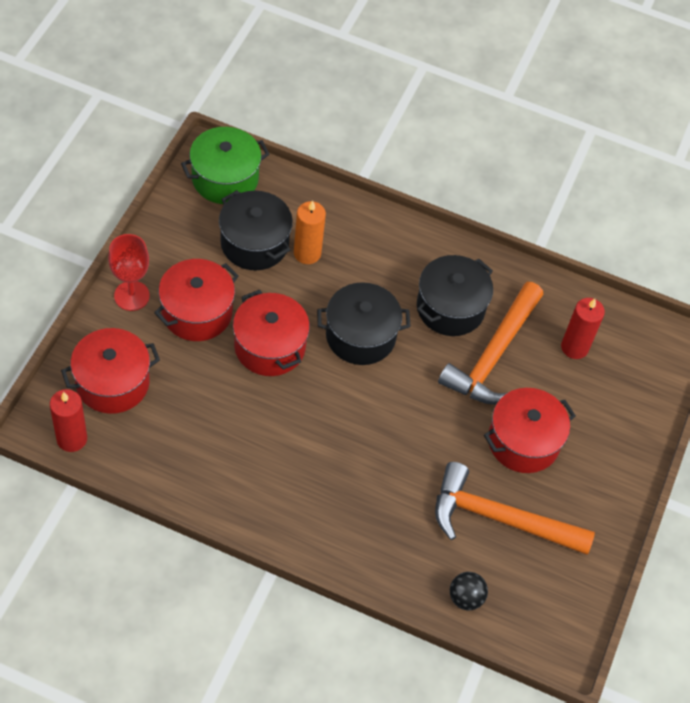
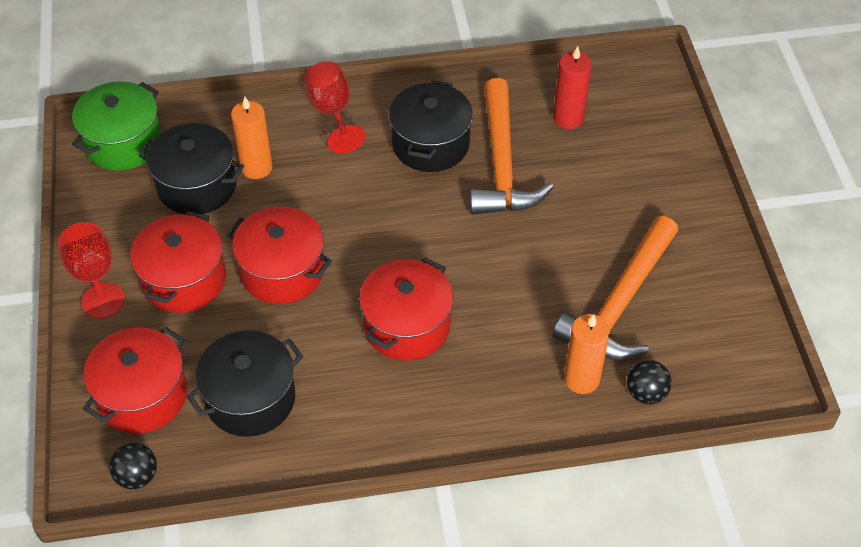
camera: 25 degrees left, 5 degrees down
red candle [50,389,87,452] -> black ball [109,443,157,489]
black pot [317,282,411,365] -> black pot moved to [187,330,303,437]
orange hammer [435,462,595,555] -> orange hammer turned 45 degrees counterclockwise [553,216,678,360]
red pot [484,388,576,473] -> red pot moved to [359,258,453,361]
none -> red goblet [305,61,366,154]
none -> orange candle [564,314,610,394]

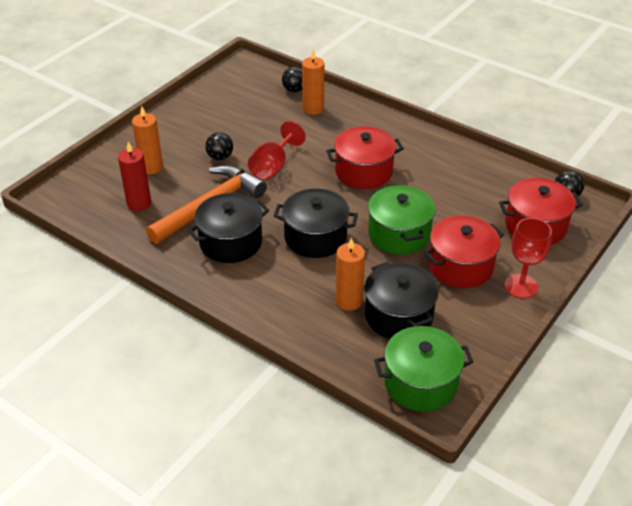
camera: 135 degrees left, 10 degrees down
black pot [187,330,303,437] -> black pot moved to [274,188,358,258]
red pot [226,207,332,304] -> green pot [368,185,436,255]
red goblet [305,61,366,154] -> red goblet moved to [248,121,306,180]
orange hammer [553,216,678,360] -> none
none -> orange candle [132,106,163,174]
none -> black ball [205,132,233,160]

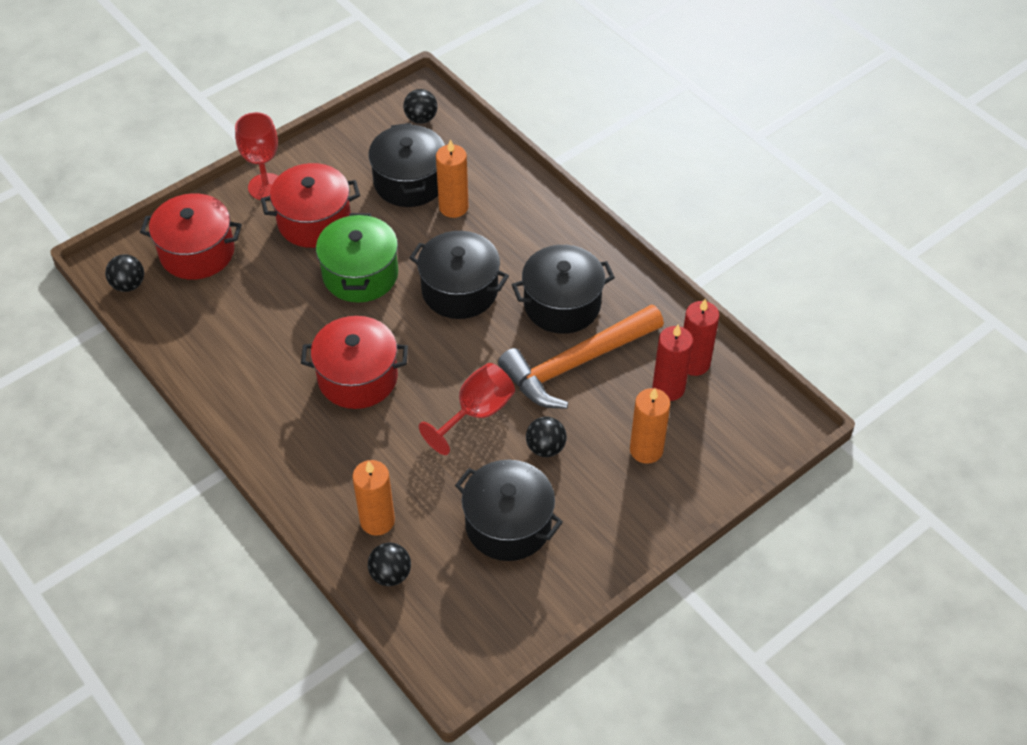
camera: 165 degrees left, 10 degrees up
green pot [374,326,473,412] -> black ball [403,89,438,124]
none -> black pot [455,460,563,561]
none -> red candle [683,299,719,376]

